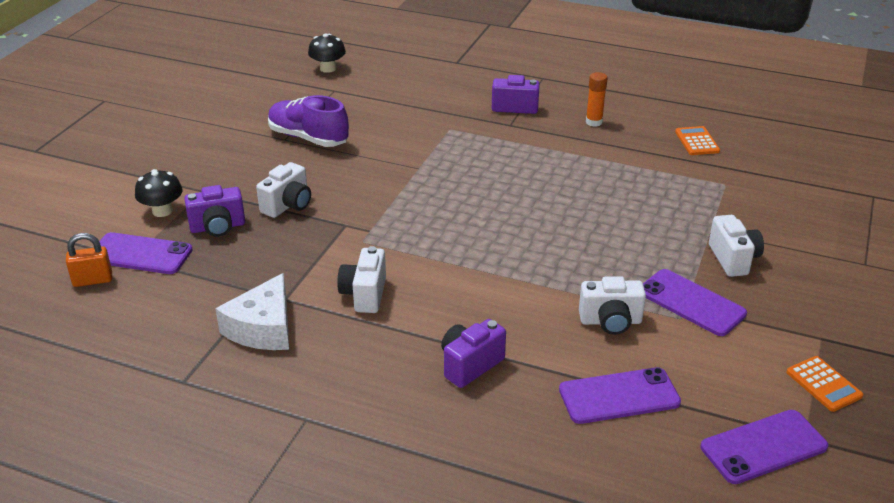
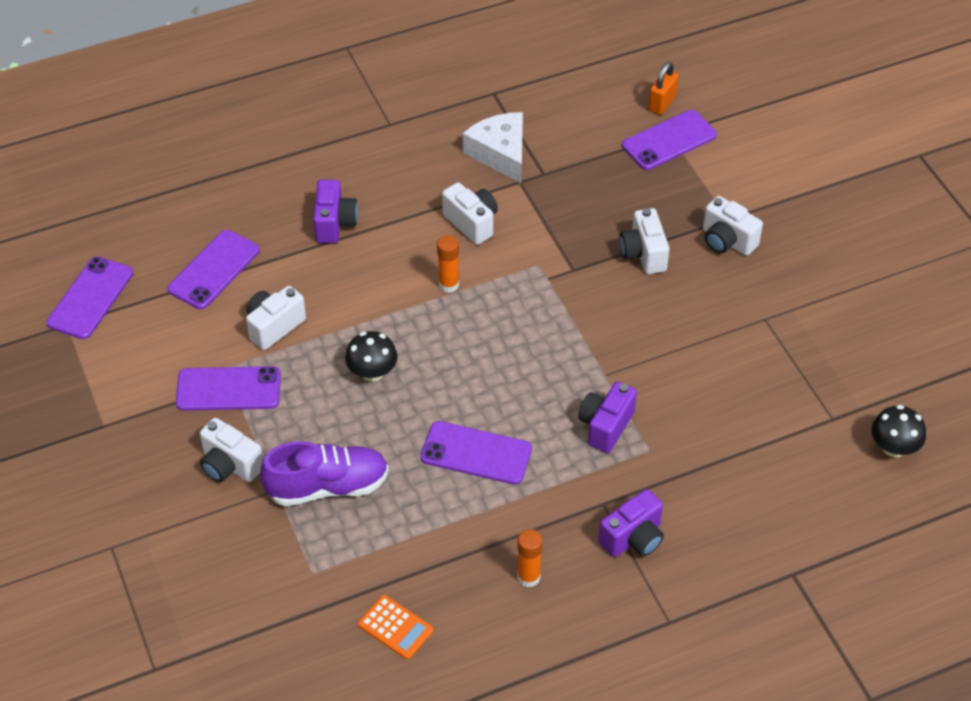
camera: 135 degrees right, 15 degrees up
black mushroom [135,169,183,217] -> black mushroom moved to [345,331,398,382]
purple camera [184,185,245,237] -> purple camera moved to [578,381,637,453]
purple shoe [268,95,349,147] -> purple shoe moved to [260,441,389,506]
orange calculator [786,356,864,412] -> none
none -> purple phone [420,421,532,485]
none -> orange glue stick [437,235,459,293]
none -> white camera [703,196,763,256]

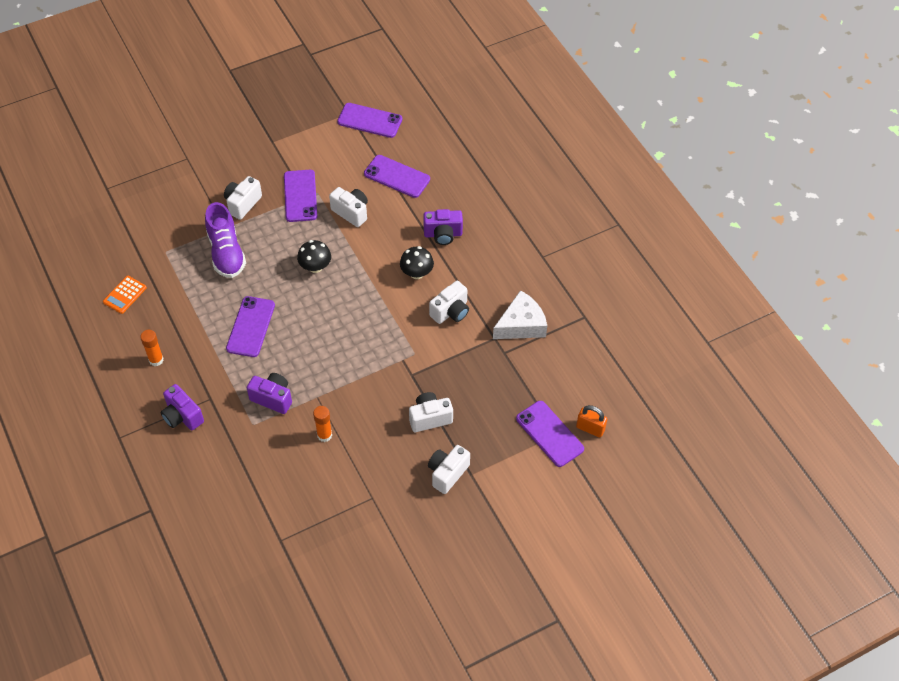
camera: 85 degrees right, 5 degrees up
orange glue stick [437,235,459,293] -> orange glue stick moved to [313,406,332,442]
black mushroom [872,405,926,457] -> black mushroom moved to [400,246,434,279]

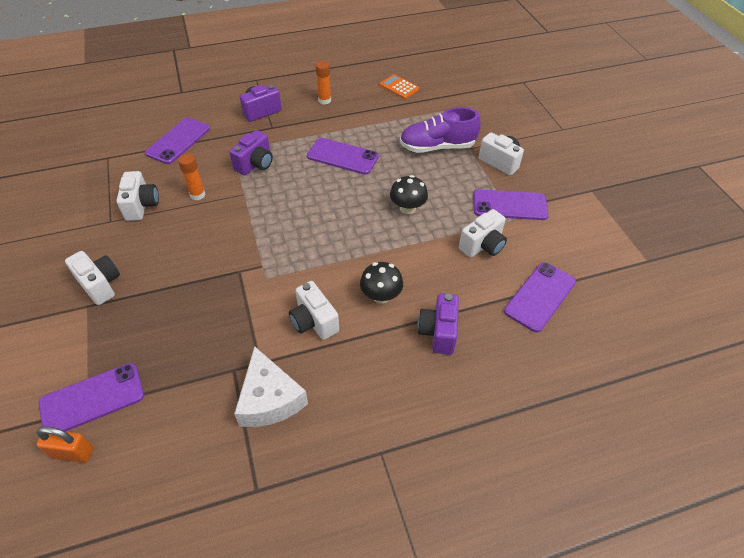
camera: 100 degrees right, 5 degrees down
purple phone [337,103,402,138] -> purple phone moved to [145,117,210,164]
white camera [409,392,453,432] -> white camera moved to [116,171,159,221]
orange padlock [576,405,607,438] -> orange padlock turned 60 degrees clockwise [36,426,93,463]

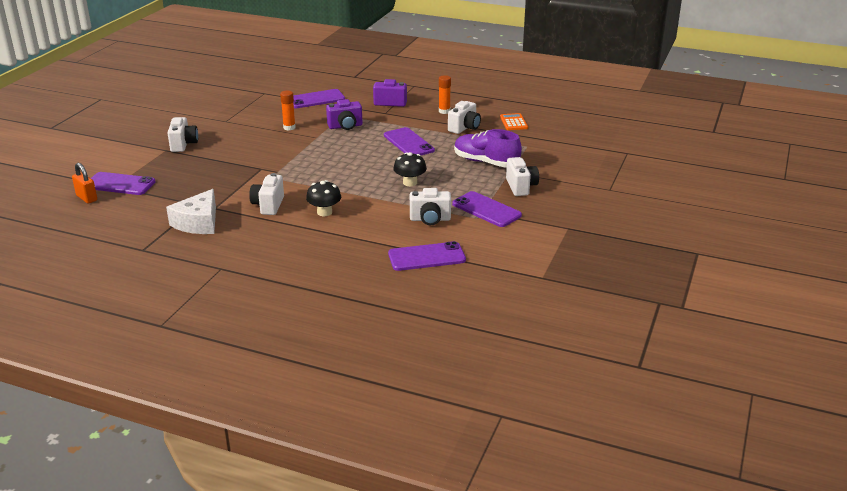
camera: 40 degrees right, 20 degrees down
white camera [116,171,159,221] -> white camera moved to [448,101,481,134]
purple camera [417,293,459,355] -> none

